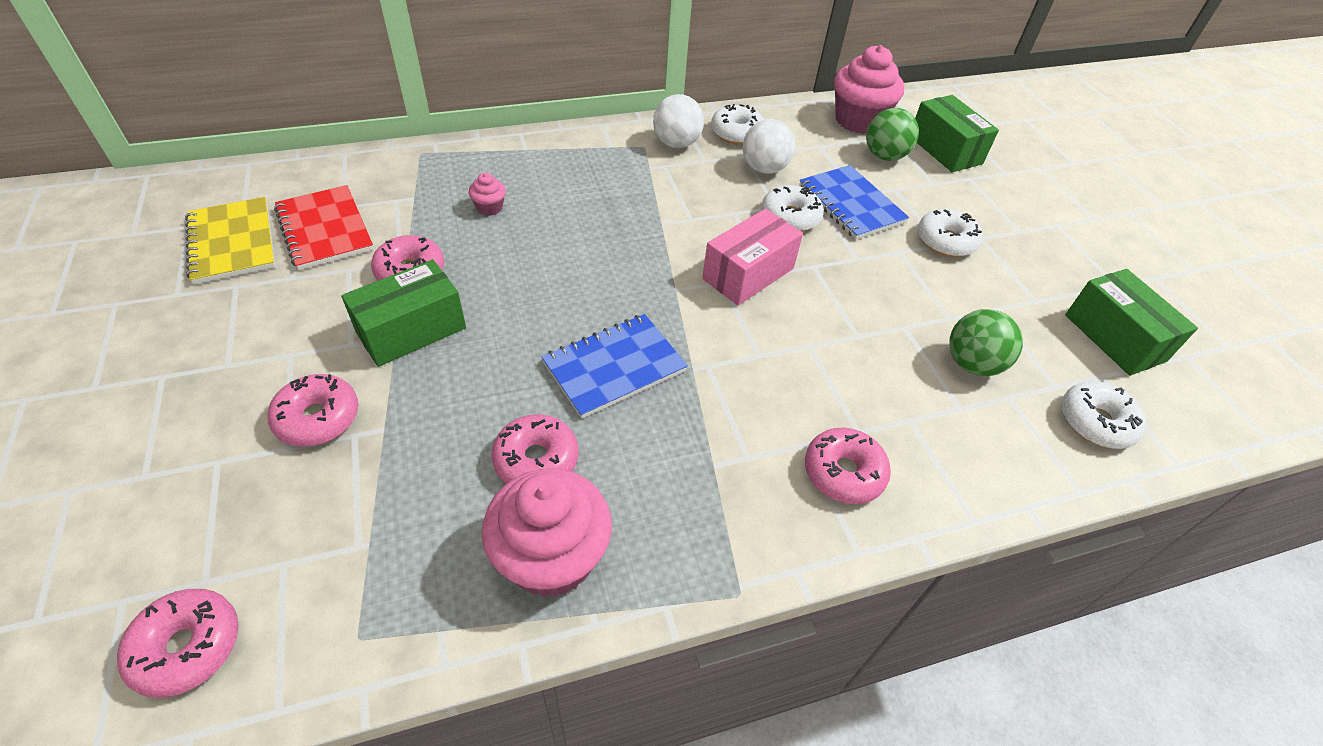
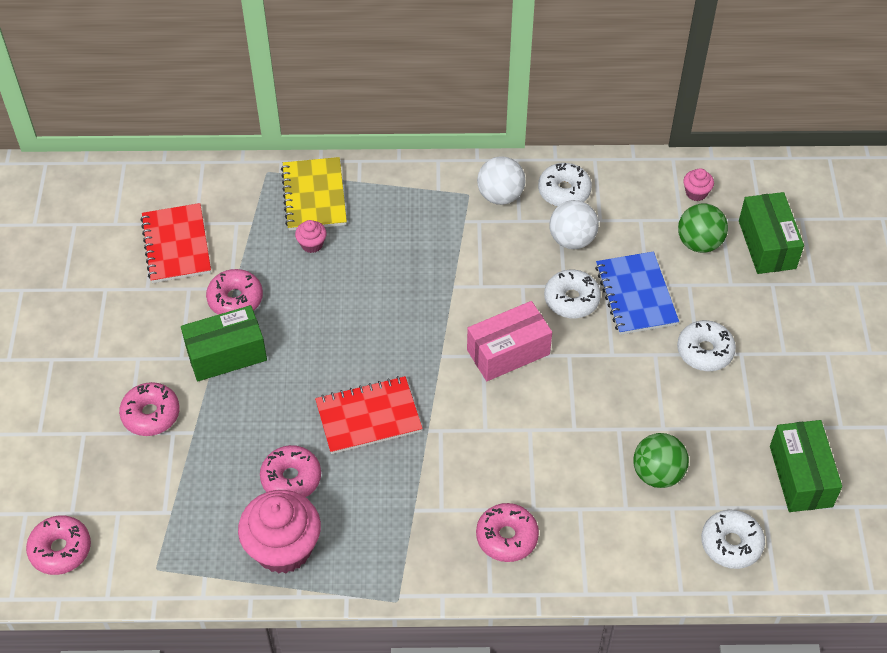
camera: 20 degrees right, 5 degrees up
yellow notebook [185,197,275,284] -> yellow notebook moved to [281,157,347,231]
blue notebook [542,314,688,419] -> red notebook [315,376,423,454]
pink cupcake [834,45,905,134] -> pink cupcake [683,168,714,201], size x0.44

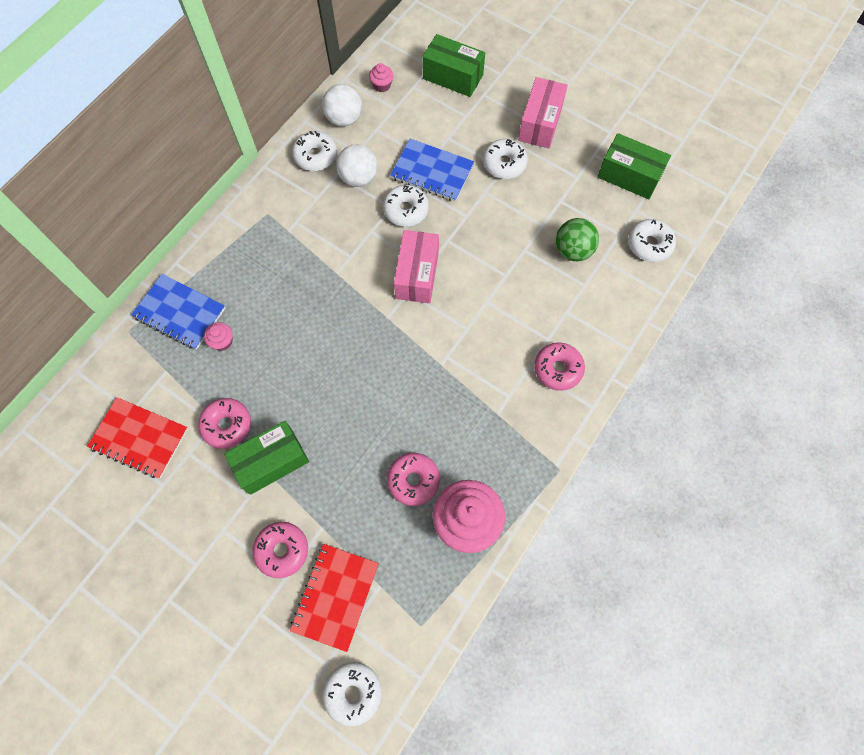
camera: 55 degrees left, 15 degrees up
pink donut [26,515,91,575] -> white donut [323,662,382,727]
green box [181,305,267,381] -> green box turned 45 degrees clockwise [224,421,309,495]
yellow notebook [281,157,347,231] -> blue notebook [131,274,225,350]
red notebook [315,376,423,454] -> red notebook moved to [290,544,379,652]
white ball [477,156,525,205] -> white ball moved to [322,84,362,127]
green ball [678,203,728,253] -> none
none -> pink box [518,77,568,148]

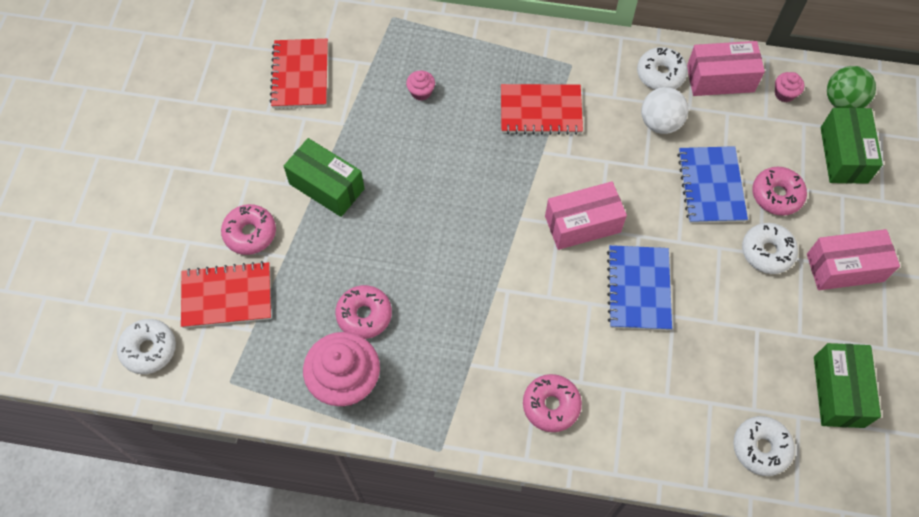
camera: 65 degrees right, 5 degrees down
blue notebook [131,274,225,350] -> blue notebook moved to [607,245,672,331]
pink donut [198,398,251,449] -> pink donut moved to [752,167,807,216]
white ball [322,84,362,127] -> pink box [687,41,765,96]
white donut [383,185,429,227] -> none
green ball [556,218,599,261] -> green ball moved to [827,66,876,108]
none -> red notebook [501,84,583,135]

